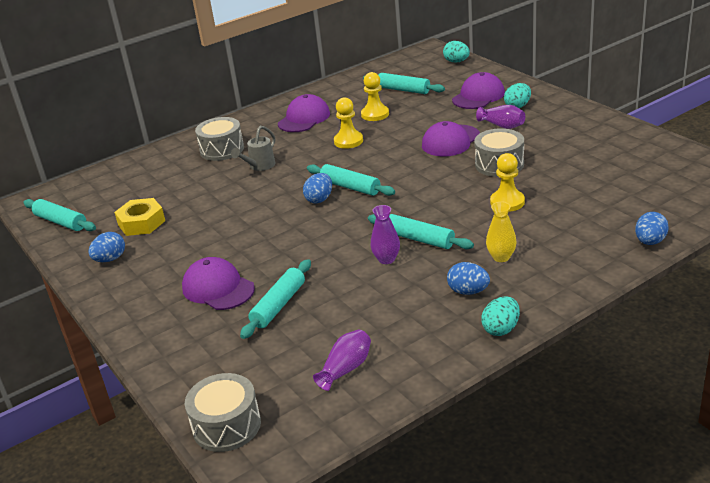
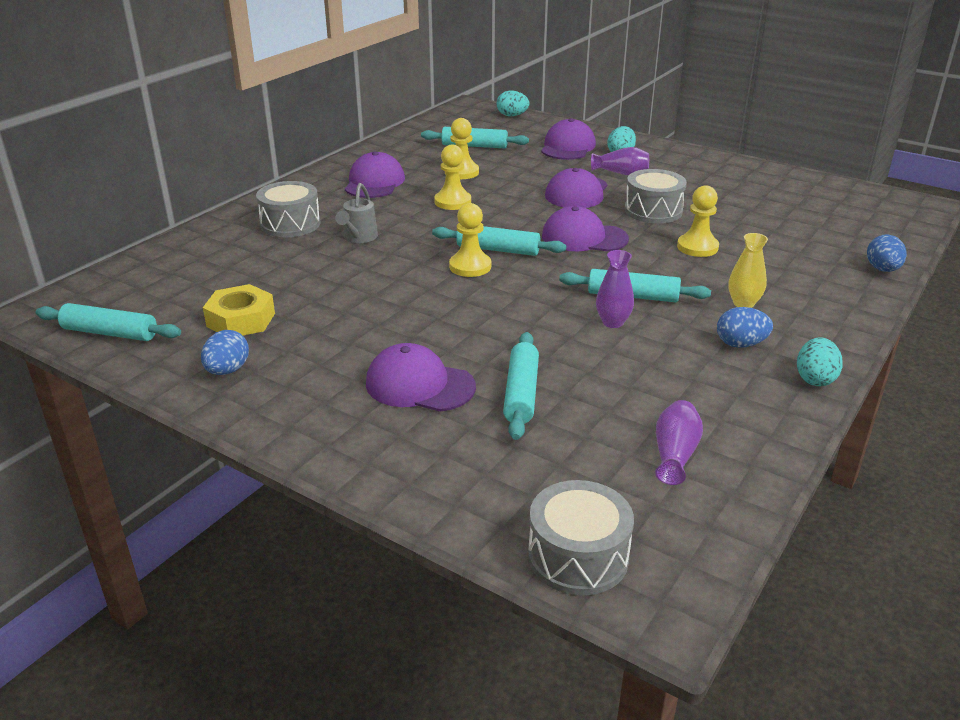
camera: 25 degrees left, 0 degrees up
blue egg [303,173,332,204] -> yellow pawn [449,203,491,277]
none -> purple cap [542,206,629,252]

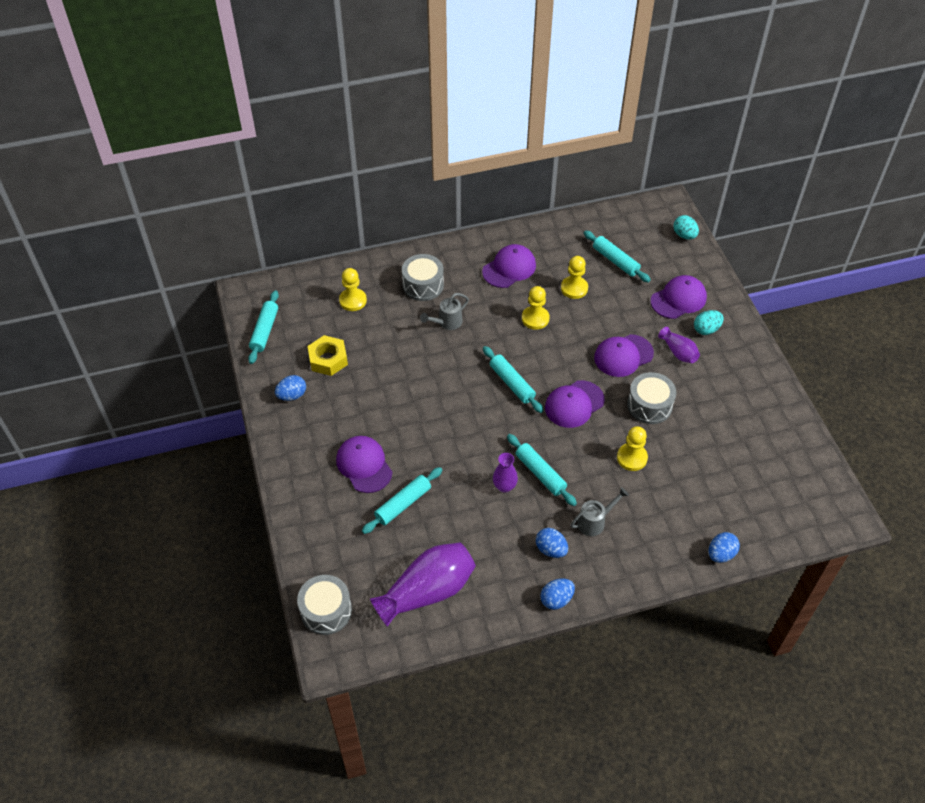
camera: 40 degrees right, 20 degrees up
turquoise rolling pin [35,303,181,341] -> turquoise rolling pin turned 45 degrees clockwise [248,290,279,364]
yellow pawn [449,203,491,277] -> yellow pawn moved to [339,268,367,311]
purple cap [542,206,629,252] -> purple cap turned 90 degrees counterclockwise [545,380,605,428]
purple vase [655,400,703,485] -> purple vase [370,542,476,627], size x1.96
yellow vase [729,233,768,308] -> grey watering can [570,487,629,536]
turquoise egg [797,337,843,386] -> blue egg [540,579,575,610]

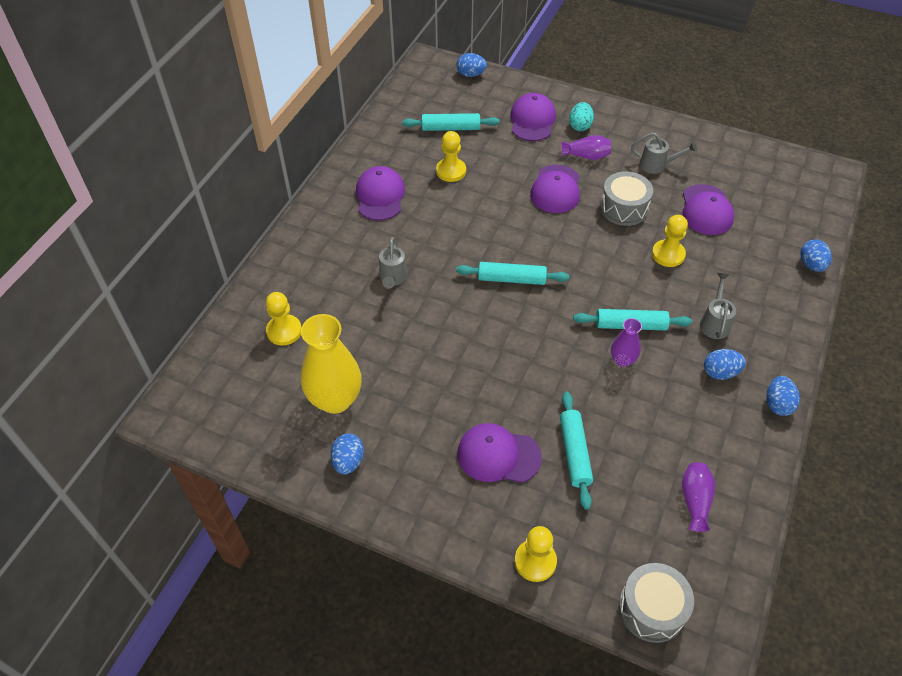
camera: 50 degrees left, 0 degrees up
turquoise rolling pin [248,290,279,364] -> none
yellow nut [307,335,348,376] -> yellow vase [301,314,362,414]
purple vase [370,542,476,627] -> purple vase [682,462,715,532], size x0.51
grey drum [402,254,444,301] -> none
yellow pawn [522,286,549,330] -> yellow pawn moved to [515,526,557,582]
purple cap [545,380,605,428] -> purple cap moved to [682,184,734,235]
turquoise egg [673,215,699,239] -> blue egg [457,53,487,77]
none -> grey watering can [631,132,697,174]

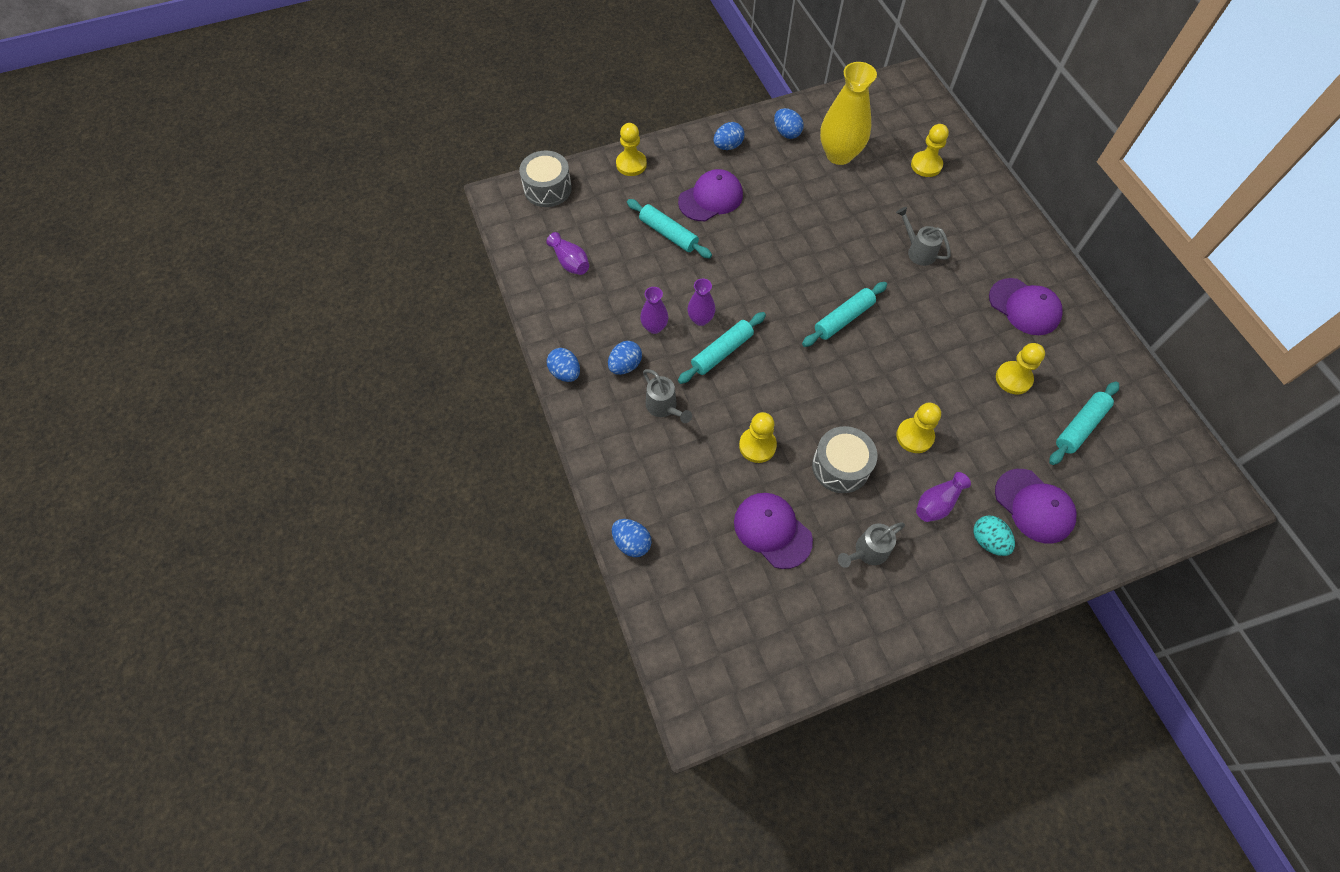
camera: 135 degrees right, 10 degrees up
blue egg [457,53,487,77] -> blue egg moved to [713,122,744,150]
purple cap [530,165,580,213] -> yellow pawn [896,403,941,453]
none -> purple vase [640,287,668,334]

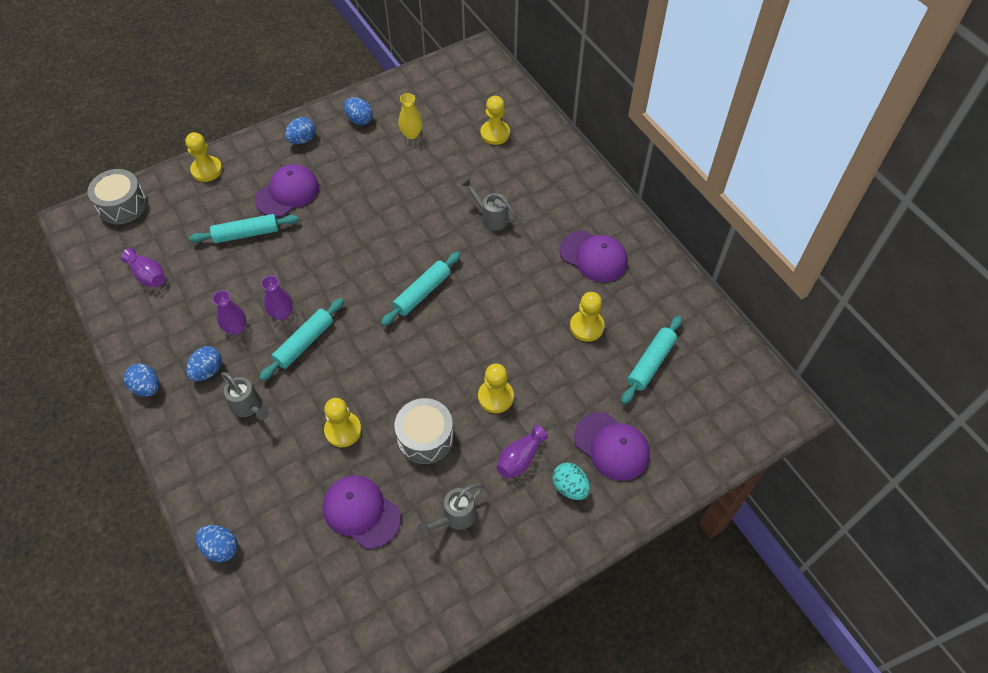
camera: 10 degrees left, 5 degrees down
turquoise rolling pin [627,199,712,258] -> turquoise rolling pin turned 45 degrees counterclockwise [189,214,299,243]
yellow vase [820,62,877,165] -> yellow vase [398,93,422,139], size x0.51

